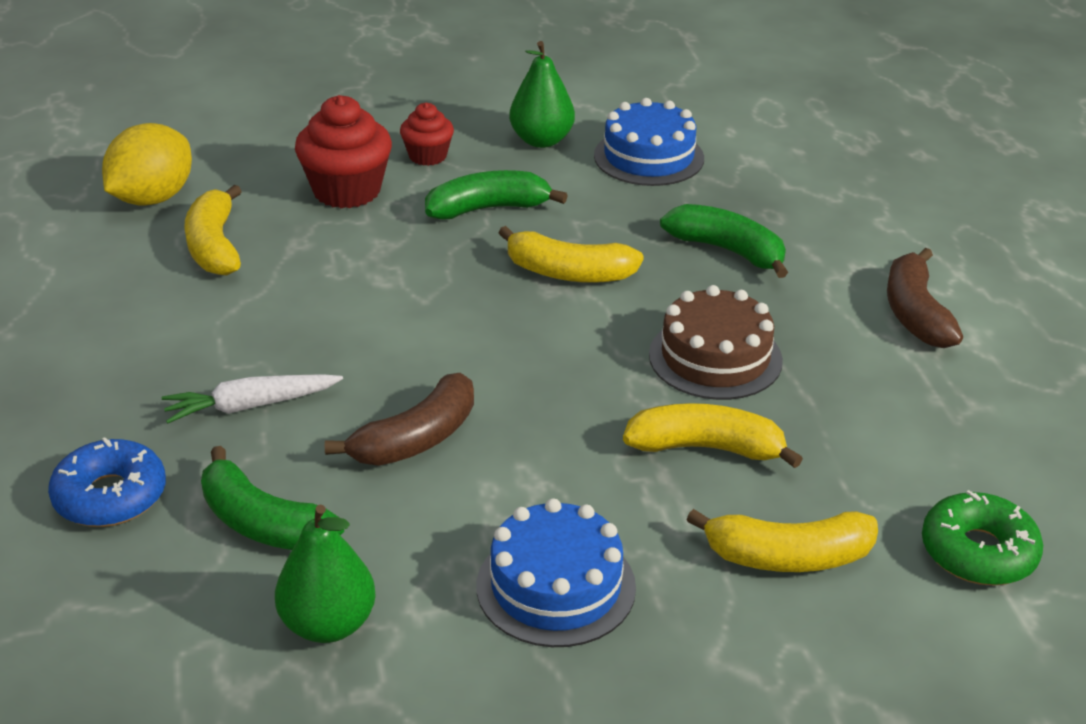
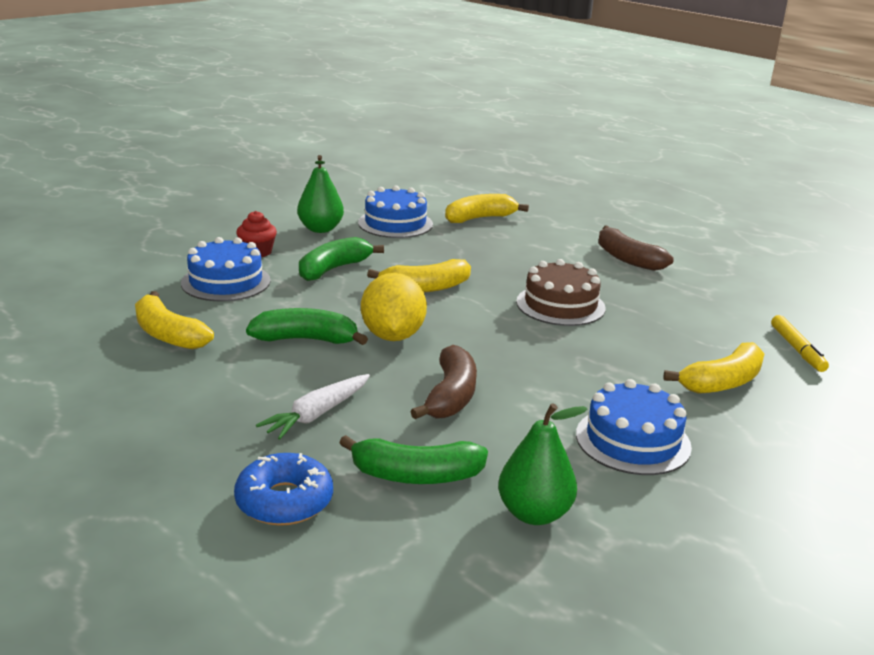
camera: 35 degrees left, 10 degrees down
yellow lemon [102,123,192,206] -> yellow lemon moved to [361,273,427,341]
red cupcake [295,95,392,208] -> blue cake [181,237,271,302]
yellow banana [623,403,803,468] -> yellow banana moved to [445,194,529,223]
green banana [660,204,788,278] -> green banana moved to [246,308,368,345]
green donut [922,490,1043,585] -> yellow marker [771,315,829,372]

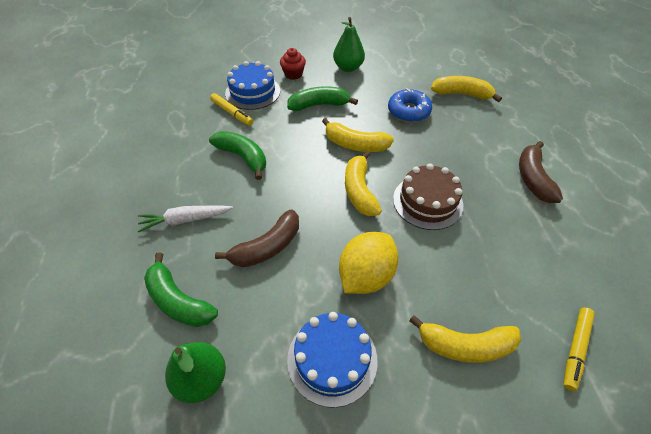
camera: 40 degrees right, 25 degrees up
yellow banana [135,291,214,349] -> yellow banana moved to [345,151,382,216]
blue donut [234,453,333,526] -> blue donut moved to [388,88,432,123]
blue cake [358,185,433,238] -> none
yellow lemon [361,273,427,341] -> yellow lemon moved to [339,232,399,294]
none -> yellow marker [210,93,253,126]

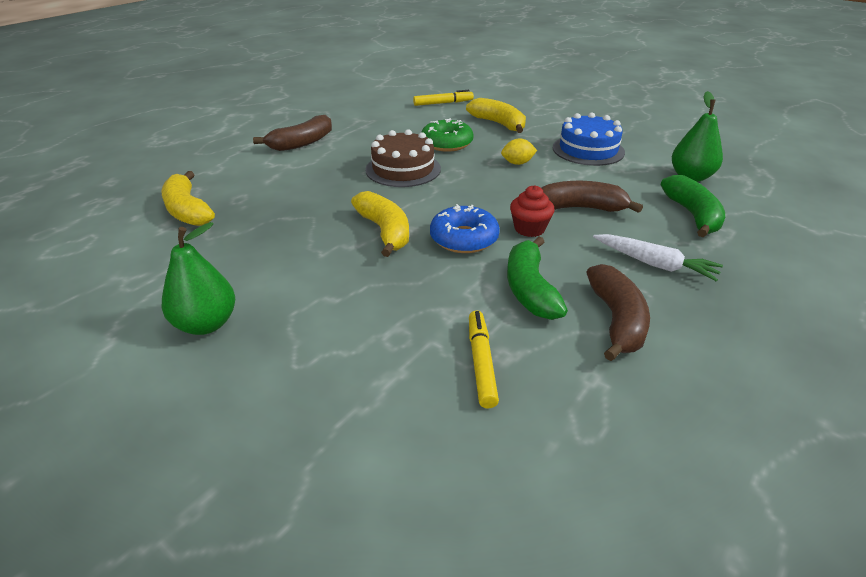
camera: 135 degrees left, 15 degrees down
blue cake [225,61,280,110] -> none
red cupcake [280,48,306,80] -> red cupcake moved to [510,185,555,237]
green banana [287,86,358,111] -> none
yellow lemon [339,232,399,294] -> yellow lemon [501,139,537,165], size x0.50
yellow banana [345,151,382,216] -> none
blue donut [388,88,432,123] -> blue donut moved to [430,204,500,253]
none -> green donut [422,118,474,152]
none -> brown banana [586,264,650,361]

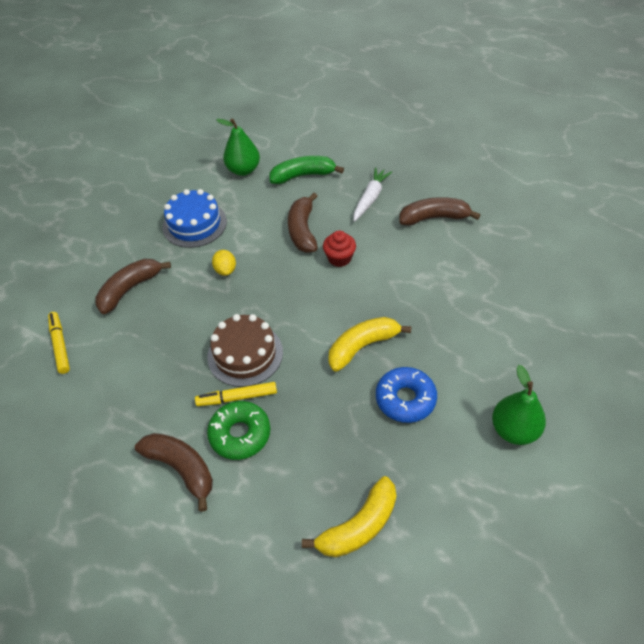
camera: 95 degrees left, 15 degrees up
green donut [422,118,474,152] -> green donut moved to [207,401,270,460]
blue donut [430,204,500,253] -> blue donut moved to [376,367,437,423]
yellow banana [466,98,526,133] -> brown banana [95,259,171,314]
yellow marker [469,310,499,409] -> yellow marker moved to [195,382,277,406]
green banana [507,236,568,320] -> none

